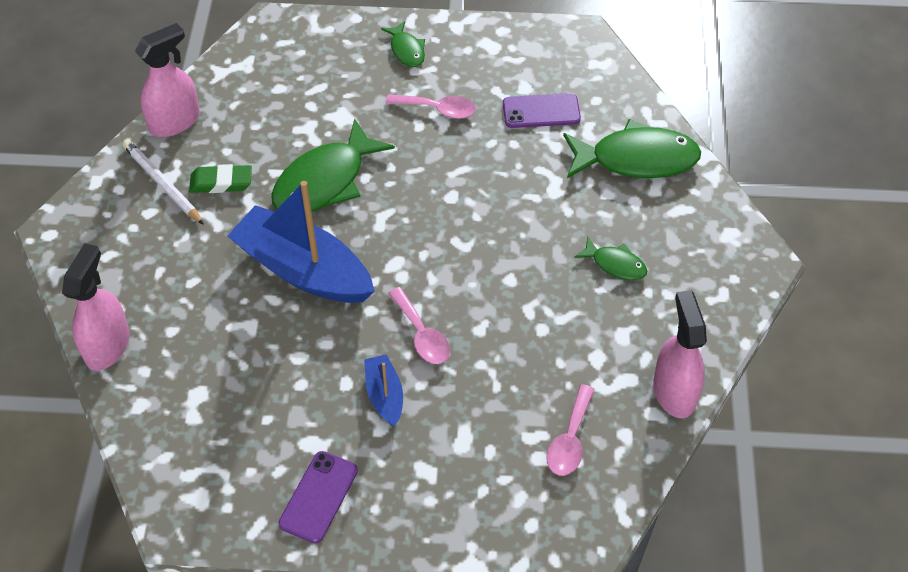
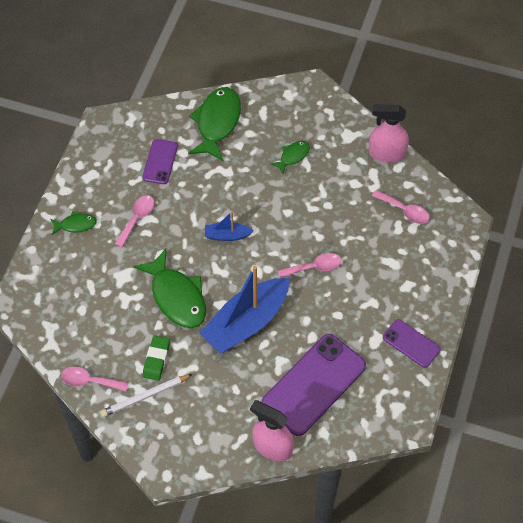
camera: 75 degrees left, 5 degrees up
pink spray bottle [135,23,200,137] -> pink spoon [61,366,128,391]
blue boat [364,354,403,427] -> blue boat moved to [205,211,254,241]
none -> purple phone [261,334,366,436]

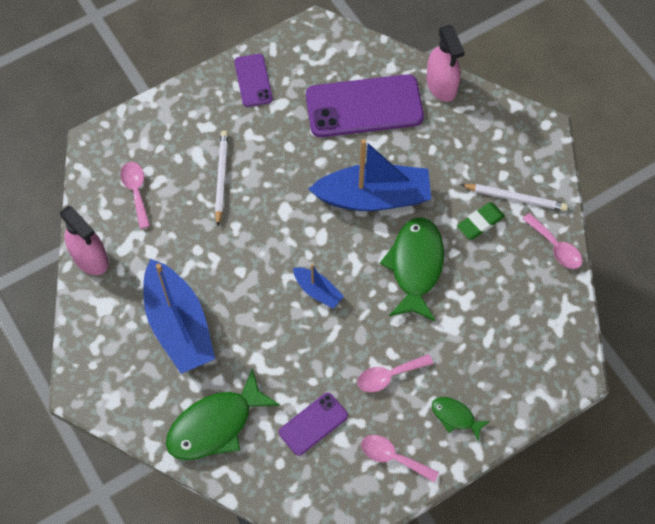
camera: 140 degrees left, 5 degrees up
green fish [270,141,310,175] -> blue boat [143,259,215,374]
pink spoon [278,253,341,278] -> pink spoon moved to [361,435,439,482]
none -> white pencil [215,131,228,226]

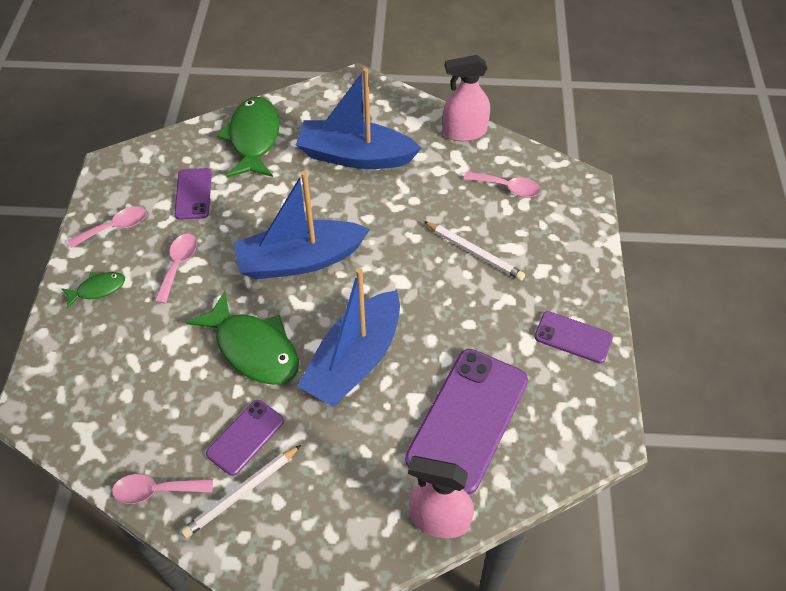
camera: 125 degrees right, 10 degrees down
blue boat [293,264,344,308] -> blue boat [233,171,370,279], size x2.11
green eraser [457,203,505,239] -> purple phone [206,400,284,476]

